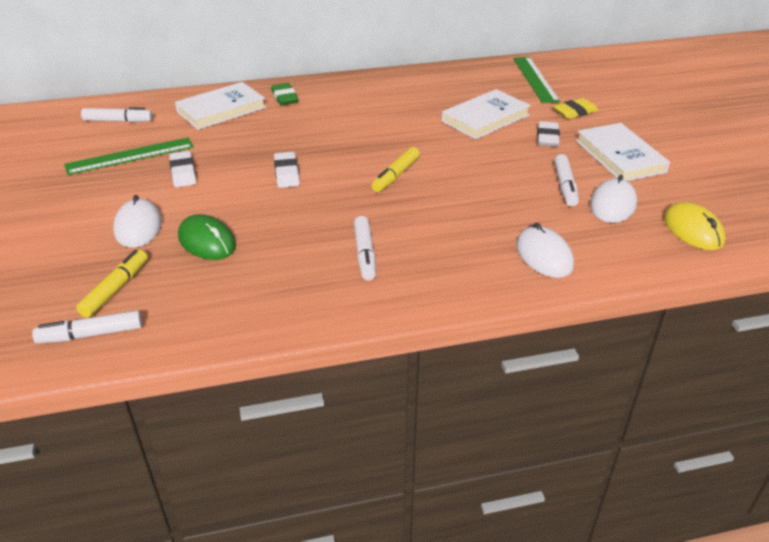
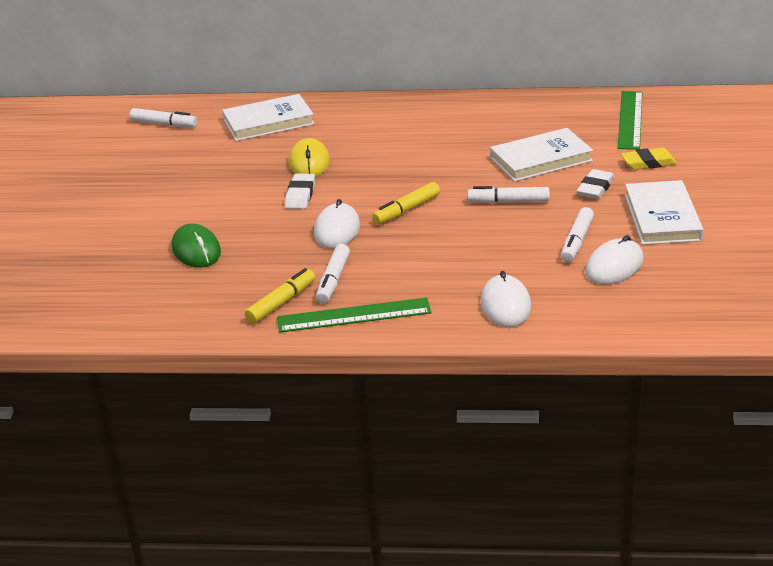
camera: 20 degrees right, 5 degrees down
white marker [32,310,142,344] -> white marker moved to [468,186,550,203]
green ruler [64,137,194,175] -> green ruler moved to [277,297,431,333]
yellow marker [76,250,148,318] -> yellow marker moved to [245,268,315,324]
white mouse [113,195,162,248] -> white mouse moved to [314,199,360,248]
white eraser [169,151,196,187] -> none
green eraser [271,83,298,106] -> none
yellow mouse [664,202,725,250] -> yellow mouse moved to [289,138,330,177]

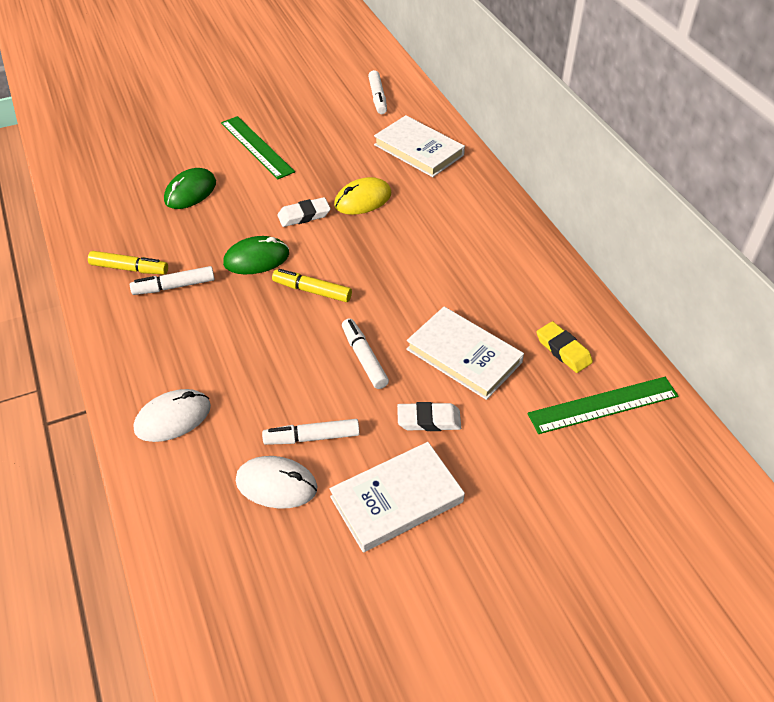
camera: 60 degrees right, 15 degrees up
green ruler [277,297,431,333] -> green ruler moved to [221,116,295,179]
white mouse [314,199,360,248] -> green mouse [223,236,289,274]
yellow eraser [621,148,677,170] -> yellow eraser moved to [537,321,593,373]

